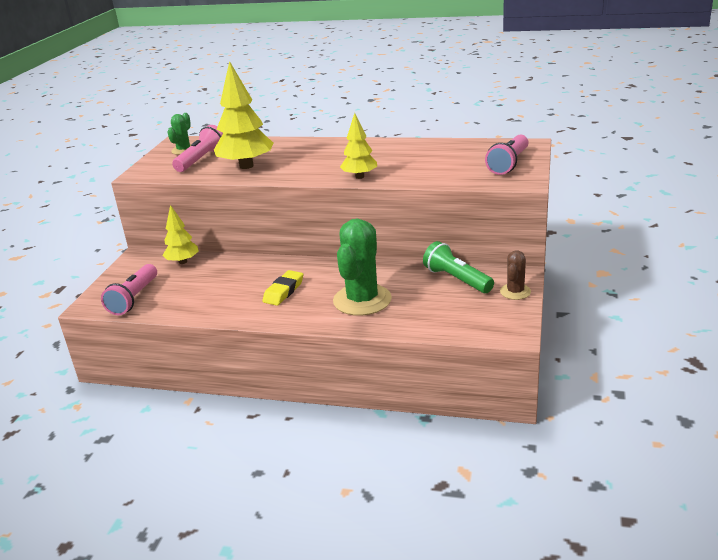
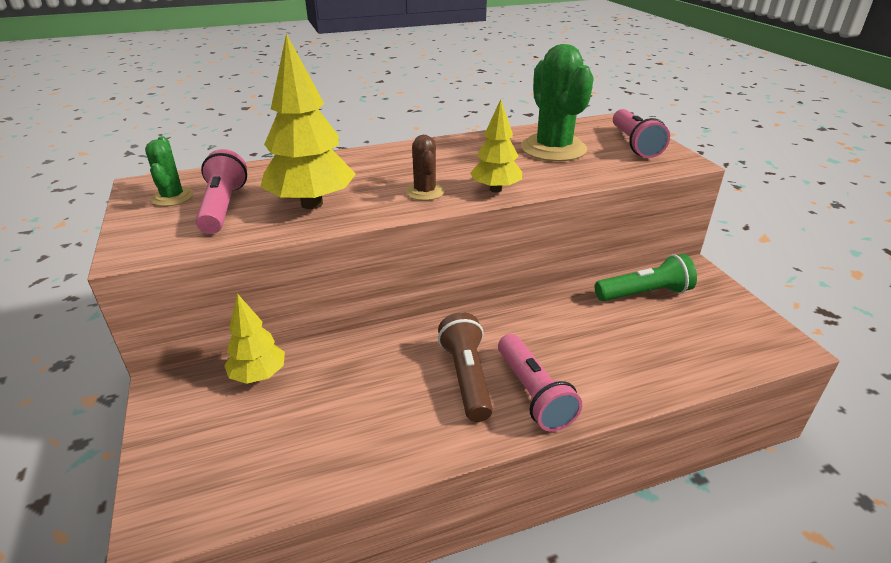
camera: 35 degrees left, 5 degrees up
pink flashlight [101,264,157,315] -> pink flashlight moved to [498,334,582,432]
yellow eraser [262,270,303,306] -> brown flashlight [438,312,493,422]
green cactus [333,218,392,316] -> green cactus moved to [521,44,594,162]
green flashlight [423,241,494,293] -> green flashlight turned 150 degrees clockwise [595,254,697,301]
brown cactus [500,250,531,300] -> brown cactus moved to [406,135,444,201]

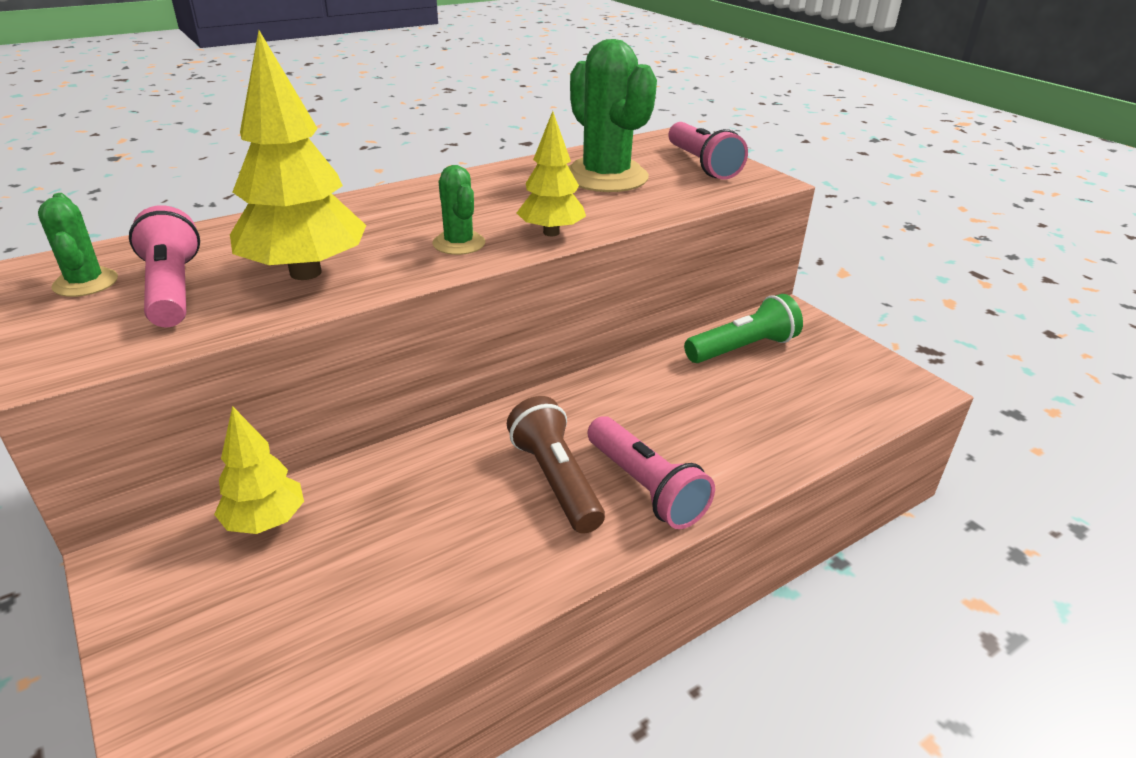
camera: 15 degrees left, 0 degrees up
brown cactus [406,135,444,201] -> green cactus [432,165,485,255]

